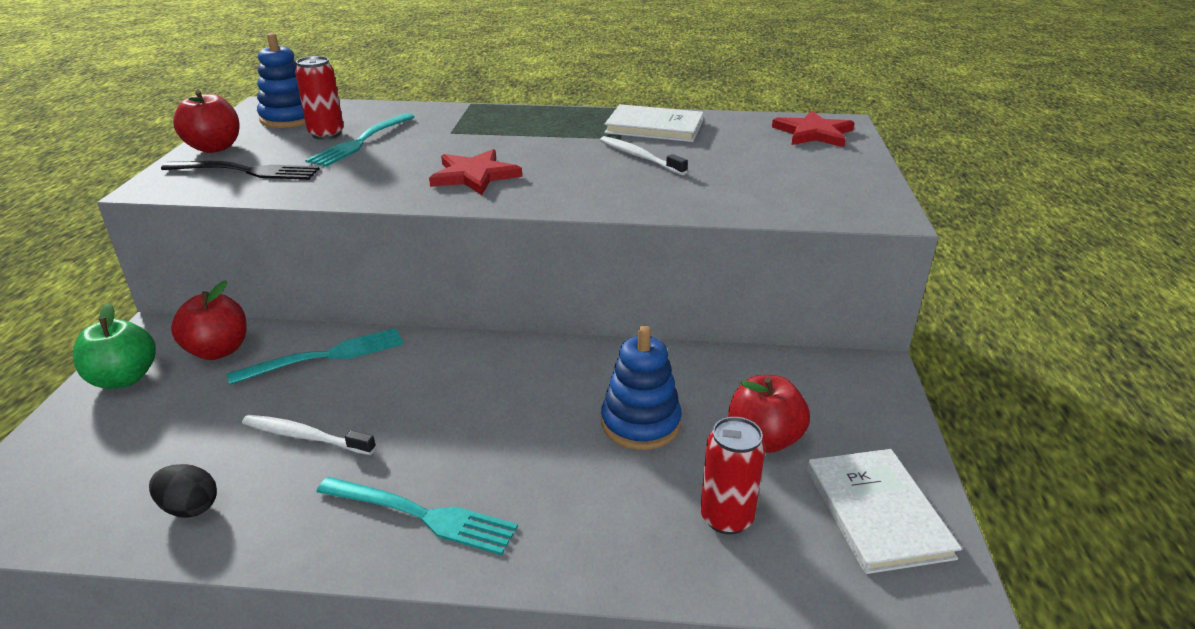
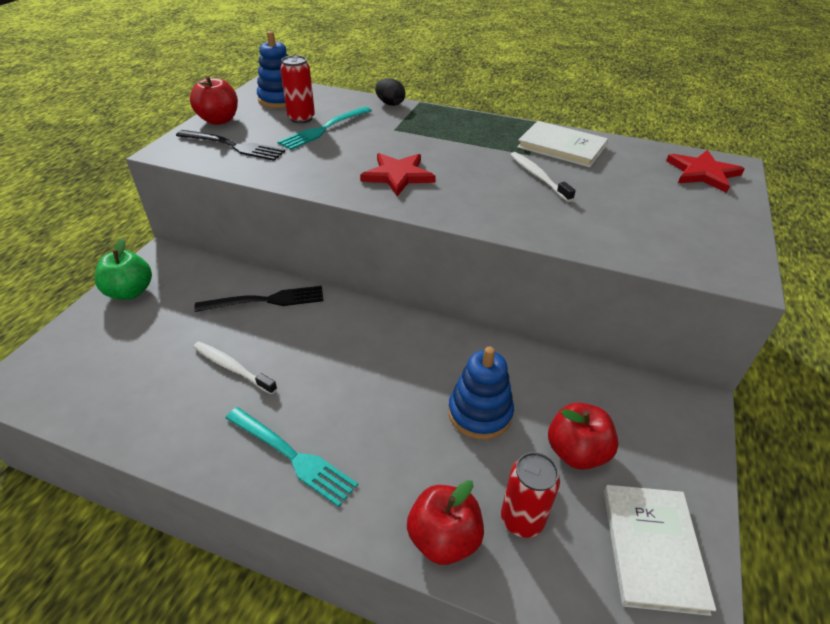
camera: 15 degrees right, 10 degrees up
black egg [149,464,217,518] -> black egg moved to [375,78,405,106]
red apple [171,280,247,360] -> red apple moved to [407,480,484,565]
turquoise fork [227,328,404,385] -> black fork [194,286,323,312]

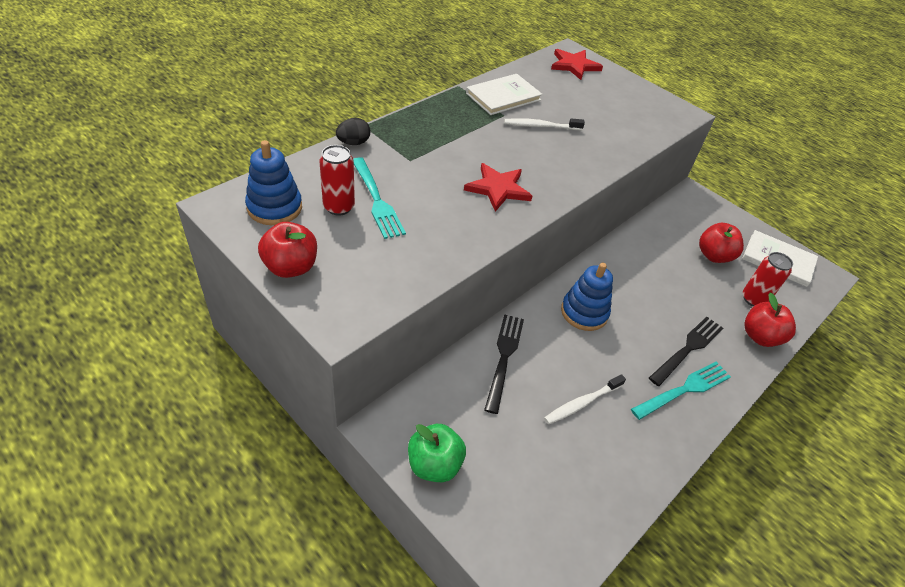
camera: 70 degrees left, 5 degrees up
black fork [176,130,285,161] -> black fork moved to [649,317,723,386]
blue stacking toy [448,347,514,440] -> blue stacking toy moved to [561,263,613,331]

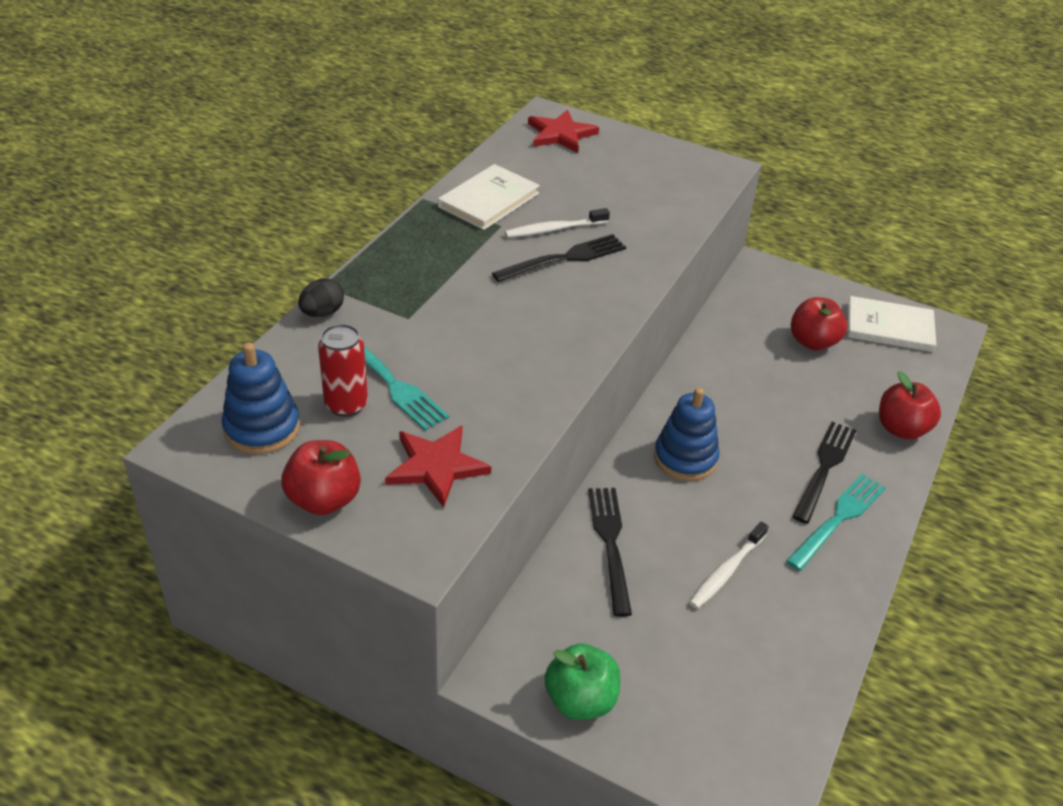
camera: 15 degrees left, 5 degrees down
red star [464,163,532,212] -> red star moved to [385,426,491,508]
red can [743,252,793,307] -> none
none -> black fork [492,234,626,282]

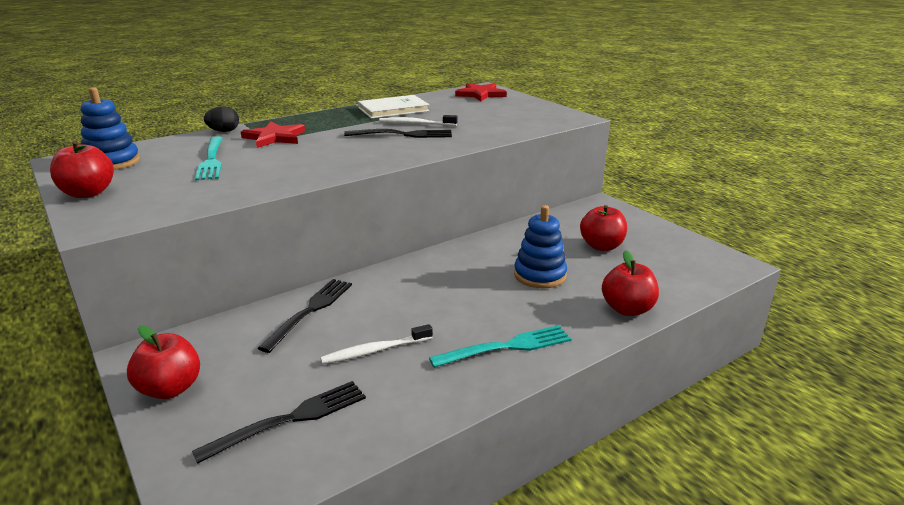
camera: 30 degrees right, 15 degrees down
red can [318,324,368,417] -> none
red star [385,426,491,508] -> red star moved to [241,122,305,148]
green apple [545,643,621,720] -> red apple [127,325,200,399]
blue stacking toy [654,388,720,481] -> blue stacking toy moved to [514,205,567,288]
black fork [792,422,856,524] -> black fork moved to [192,381,366,464]
white book [847,296,936,352] -> none

